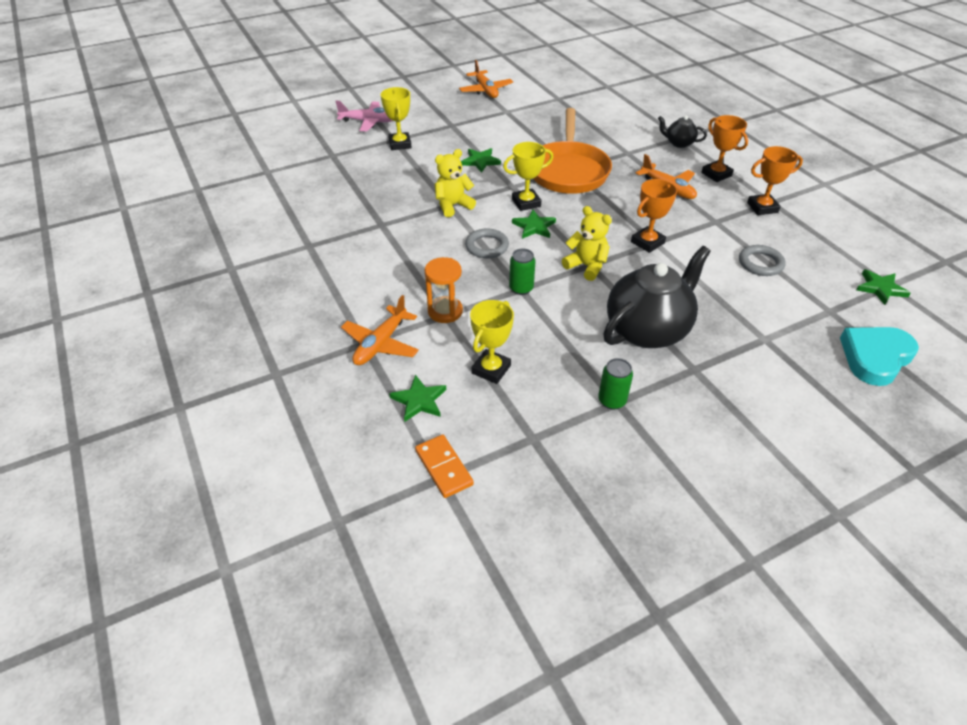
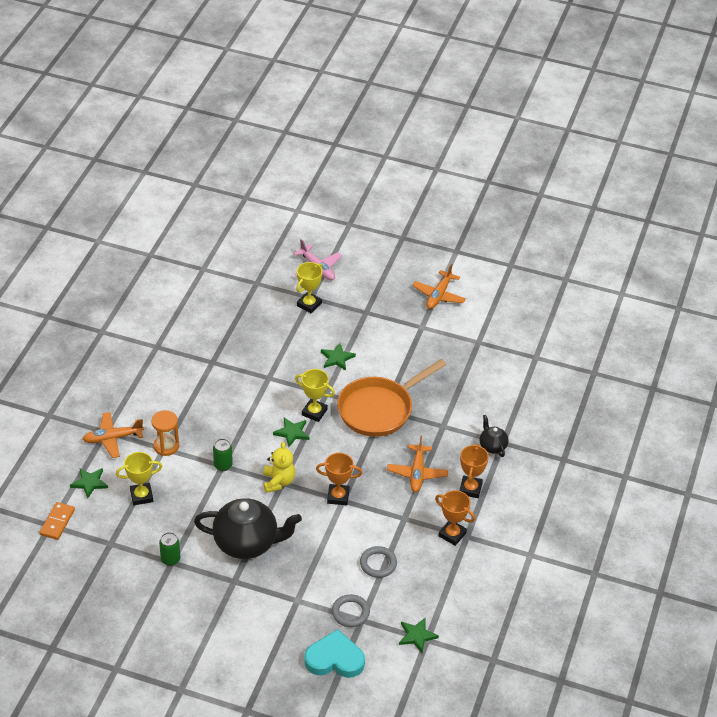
camera: 45 degrees right, 0 degrees up
yellow teddy bear [435,149,476,217] -> none
grey ring [465,228,509,258] -> grey ring moved to [332,594,370,627]

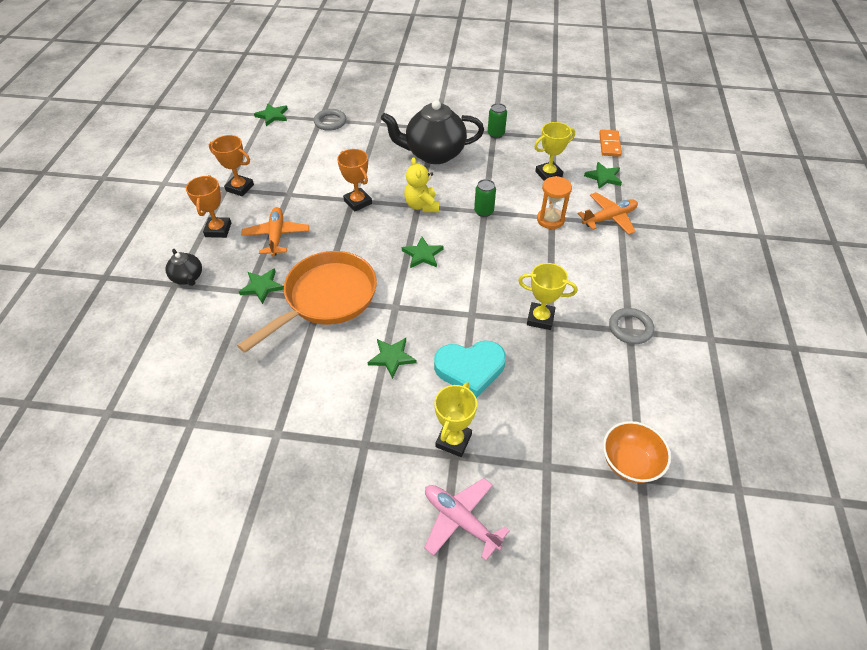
camera: 170 degrees right, 5 degrees up
yellow trophy [295,369,335,422] -> yellow trophy moved to [518,263,577,330]
turquoise heart [304,629,365,678] -> turquoise heart moved to [434,341,506,398]
orange trophy [316,453,362,505] -> orange trophy turned 60 degrees clockwise [337,149,372,212]
grey ring [360,546,397,578] -> grey ring moved to [609,308,654,344]
orange plane [412,264,466,309] -> none
none -> green star [239,268,284,304]
none -> orange bowl [603,421,671,483]

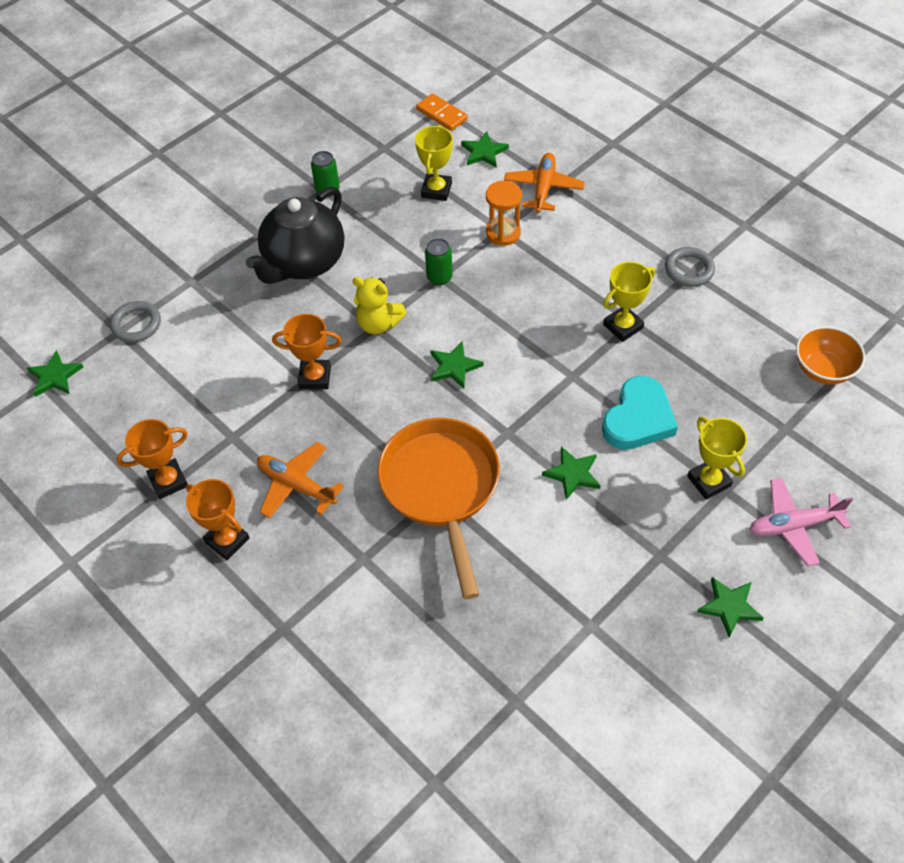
camera: 50 degrees left, 5 degrees up
black teapot [166,249,202,286] -> none
green star [239,268,284,304] -> green star moved to [697,577,764,637]

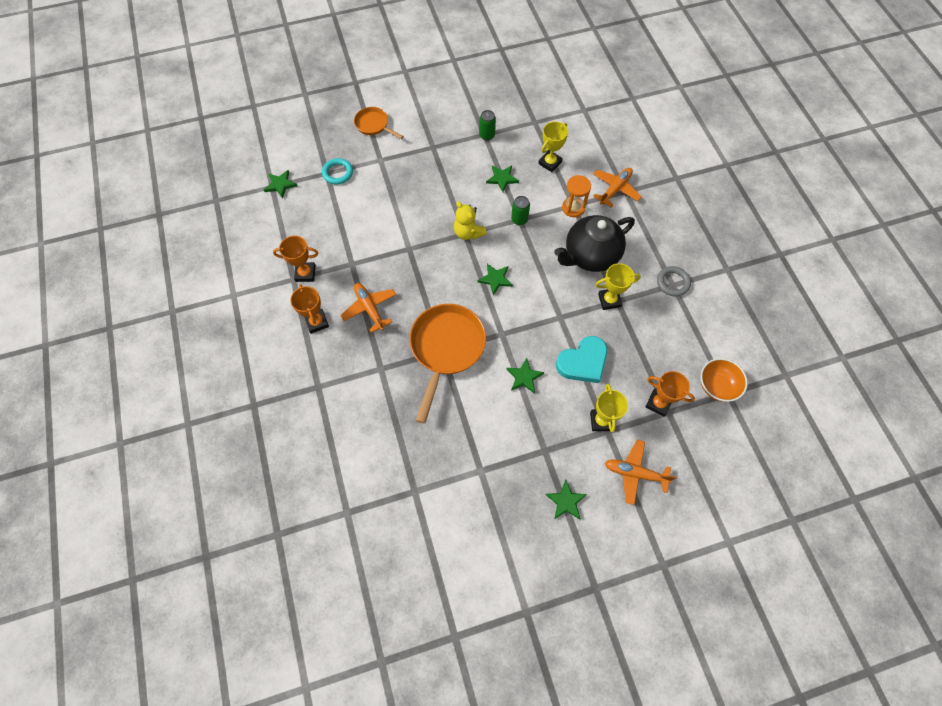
camera: 25 degrees right, 10 degrees up
grey ring [110,301,161,343] -> turquoise ring [322,158,353,184]
black teapot [246,187,344,284] -> black teapot moved to [554,215,635,272]
orange trophy [272,314,342,389] -> orange trophy moved to [646,371,695,416]
orange domino [416,93,468,131] -> none
green star [461,131,509,167] -> green star moved to [486,166,519,192]
pink plane [749,478,853,566] -> orange plane [605,440,676,505]
none -> orange pan [354,107,404,139]

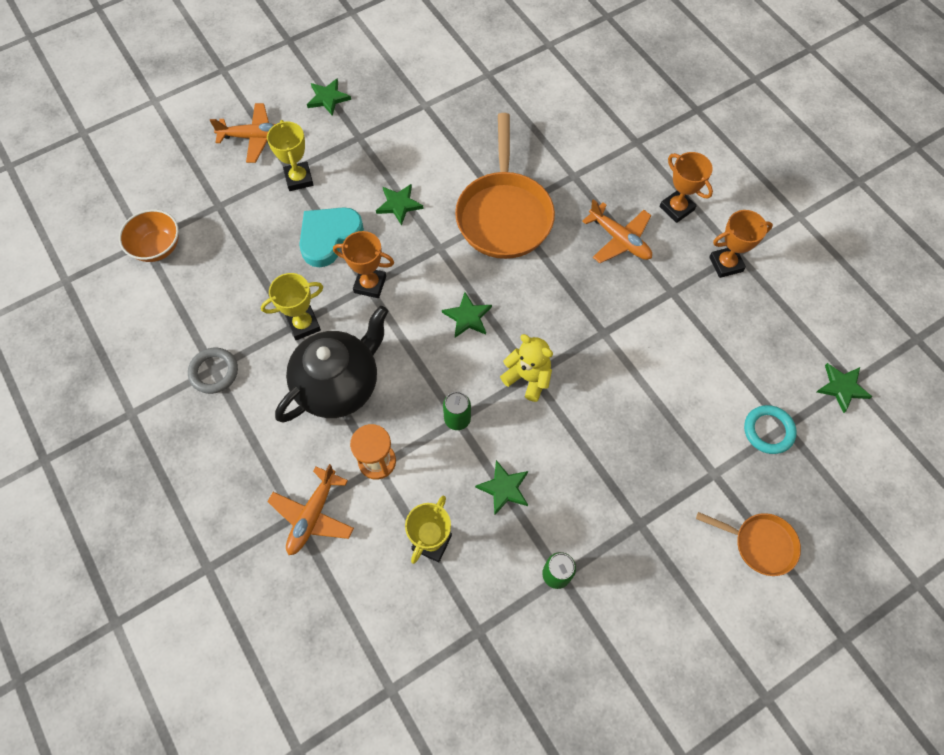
camera: 165 degrees right, 0 degrees up
orange trophy [646,371,695,416] -> orange trophy moved to [333,231,394,298]

